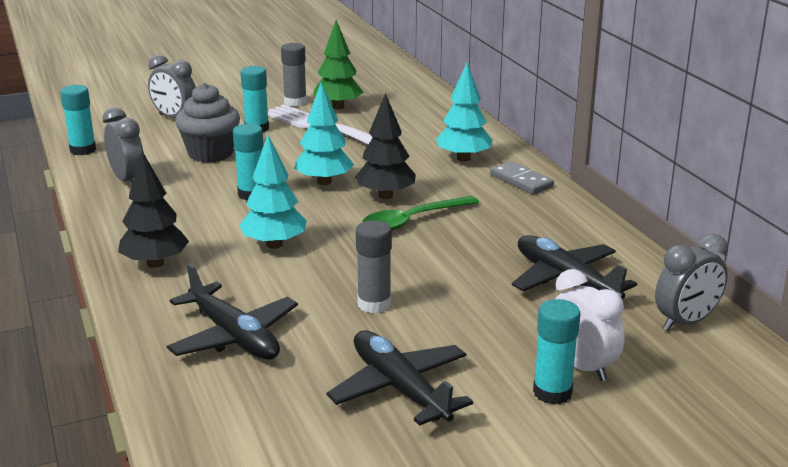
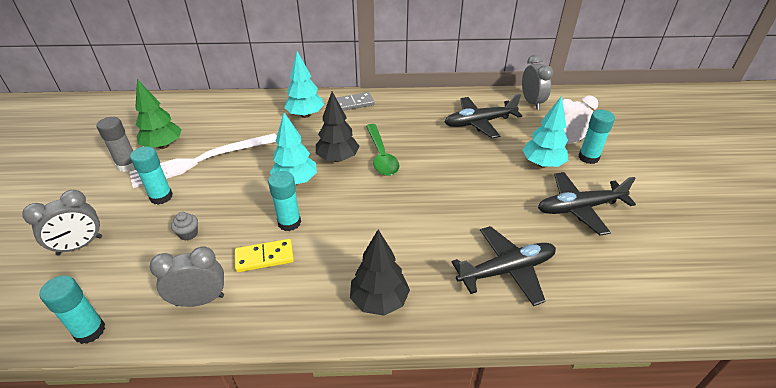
camera: 70 degrees left, 15 degrees up
grey cupcake [175,83,240,163] -> grey cupcake [171,212,198,240], size x0.43
turquoise tree [239,135,307,249] -> turquoise tree moved to [522,96,568,168]
grey glue stick [356,220,392,313] -> none
none -> yellow domino [235,239,294,272]

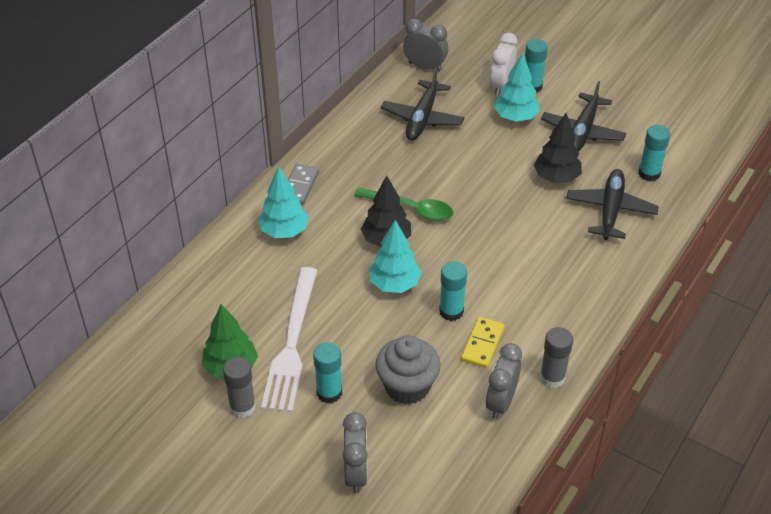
camera: 55 degrees left, 5 degrees up
turquoise glue stick [39,276,105,344] -> turquoise glue stick moved to [638,125,670,181]
grey cupcake [171,212,198,240] -> grey cupcake [375,335,441,405], size x2.30
black tree [350,230,410,316] -> black tree moved to [534,113,582,183]
none -> grey glue stick [540,327,573,388]

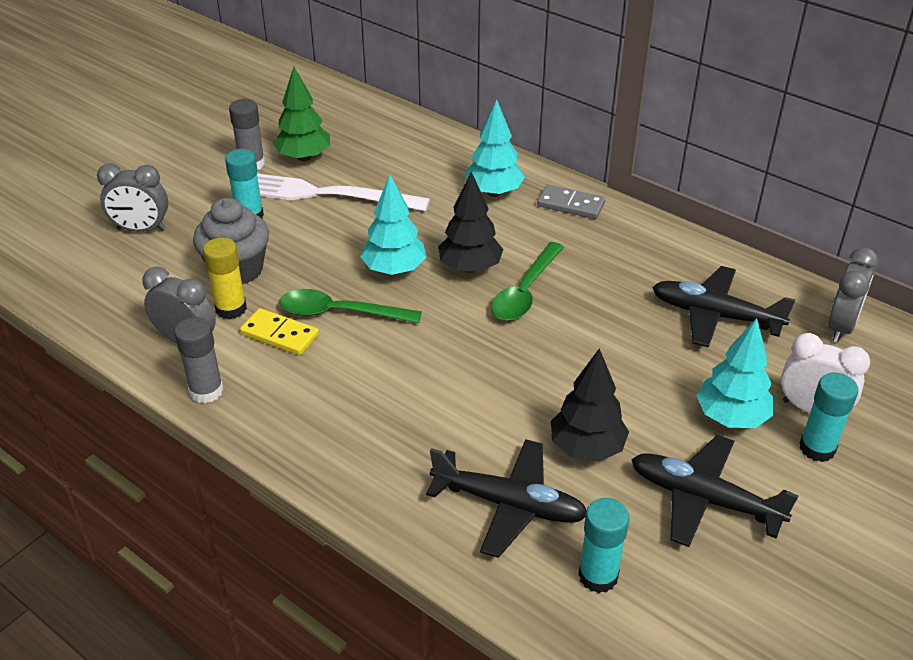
camera: 95 degrees right, 5 degrees down
turquoise glue stick [439,261,467,321] -> green spoon [279,289,422,323]
none -> yellow glue stick [203,238,247,319]

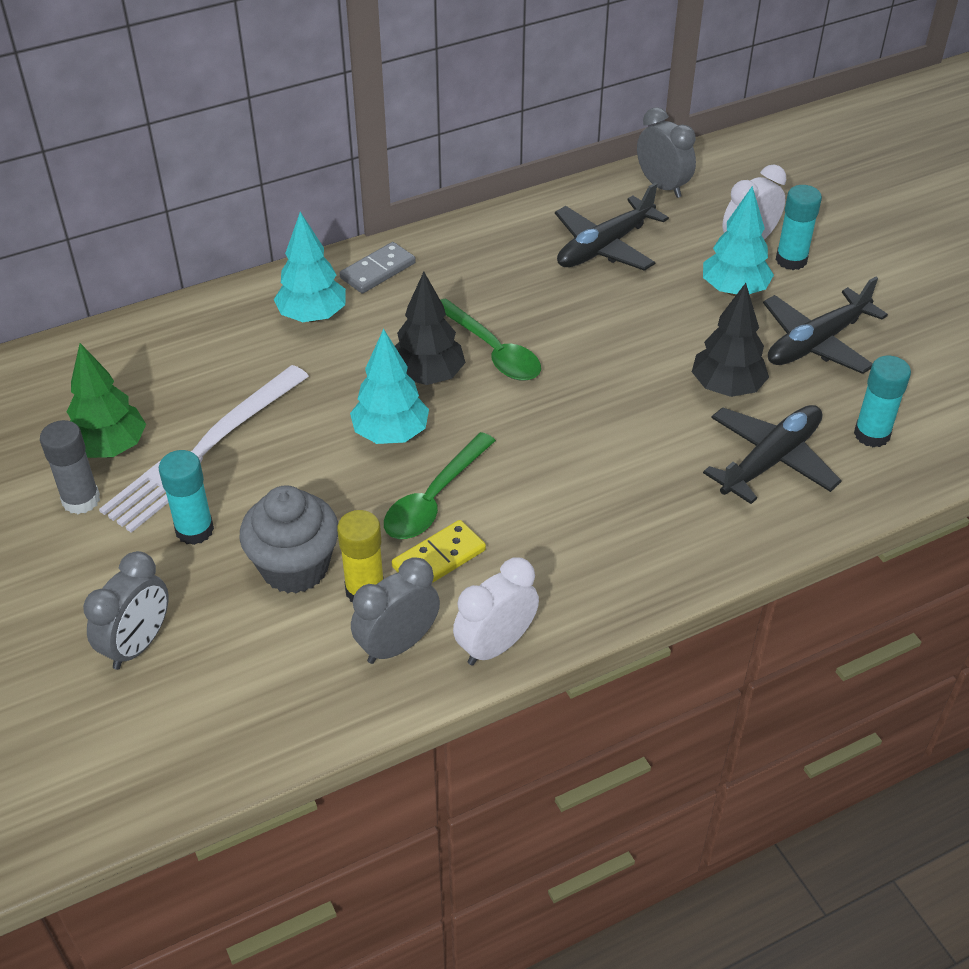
camera: 65 degrees left, 5 degrees up
grey glue stick [174,317,224,403] -> white clock [453,557,539,665]

